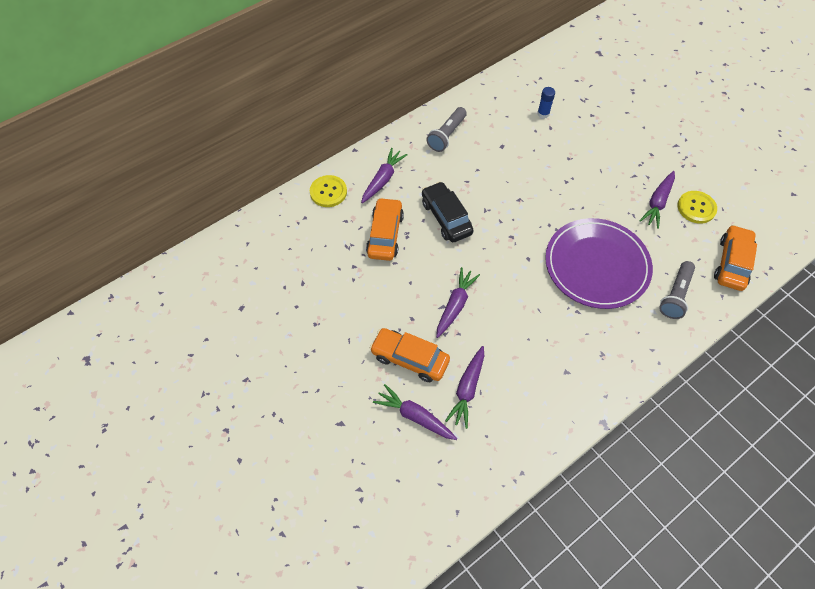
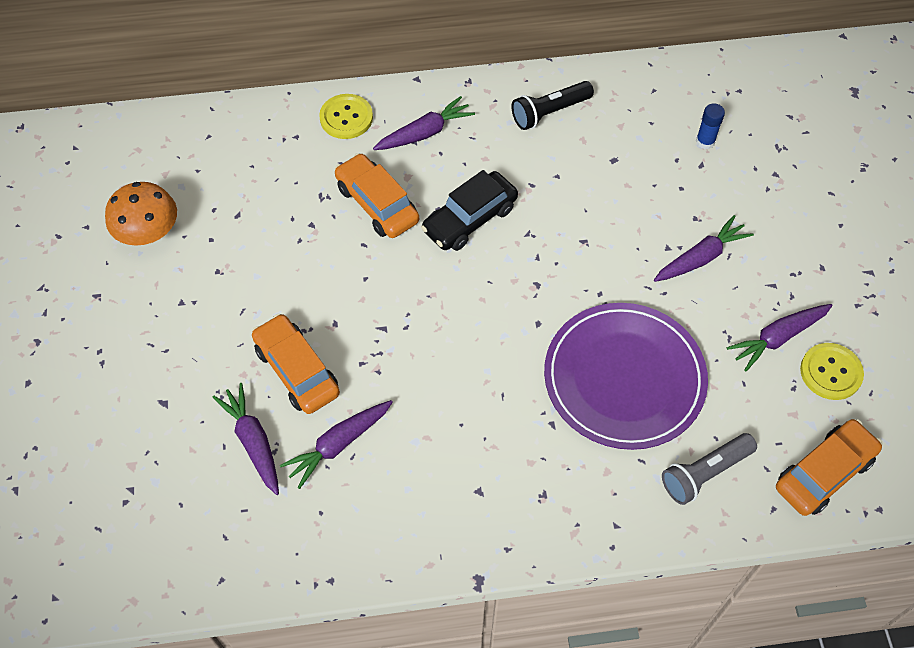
camera: 30 degrees right, 0 degrees up
orange car [366,197,404,261] -> orange car turned 75 degrees counterclockwise [334,153,419,238]
black car [422,181,474,242] -> black car turned 135 degrees counterclockwise [421,170,518,251]
grey flashlight [426,107,467,152] -> black flashlight [511,81,594,130]
purple carrot [436,267,480,338] -> purple carrot moved to [654,215,754,282]
none -> orange mushroom [105,182,177,246]

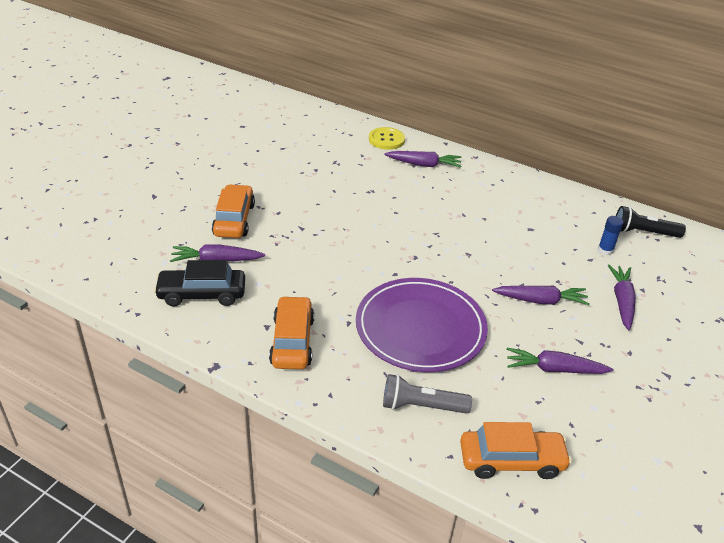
camera: 35 degrees right, 20 degrees down
orange mushroom [105,182,177,246] -> none
purple carrot [213,383,279,495] -> purple carrot moved to [608,264,636,330]
orange car [334,153,419,238] -> orange car moved to [269,296,314,369]
black car [421,170,518,251] -> black car moved to [154,260,245,306]
black flashlight [511,81,594,130] -> black flashlight moved to [616,206,686,238]
yellow button [800,343,864,400] -> none

